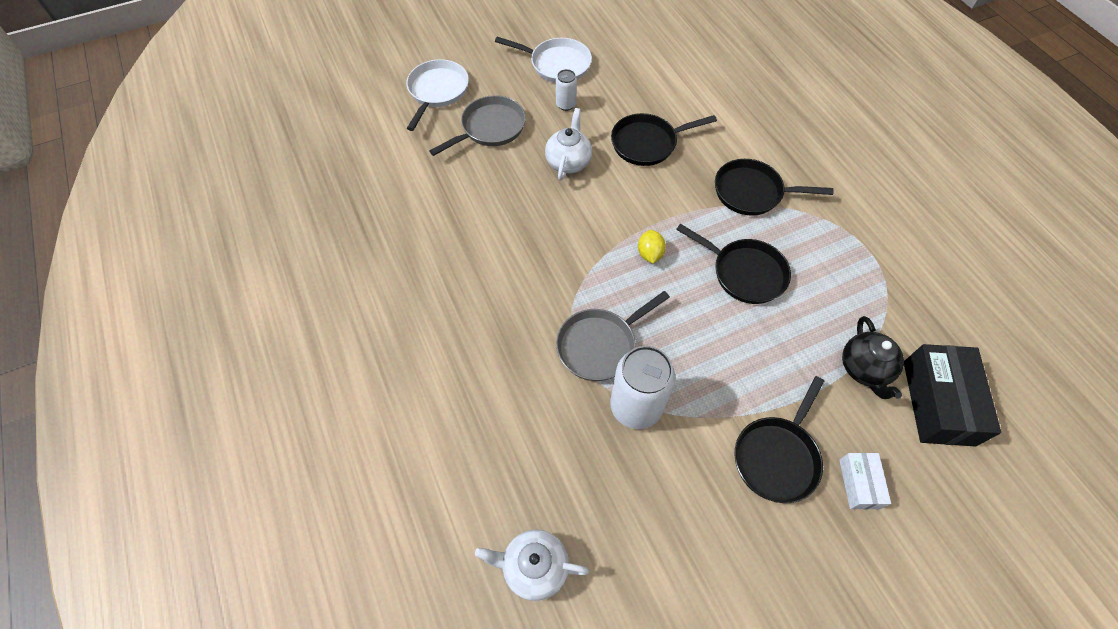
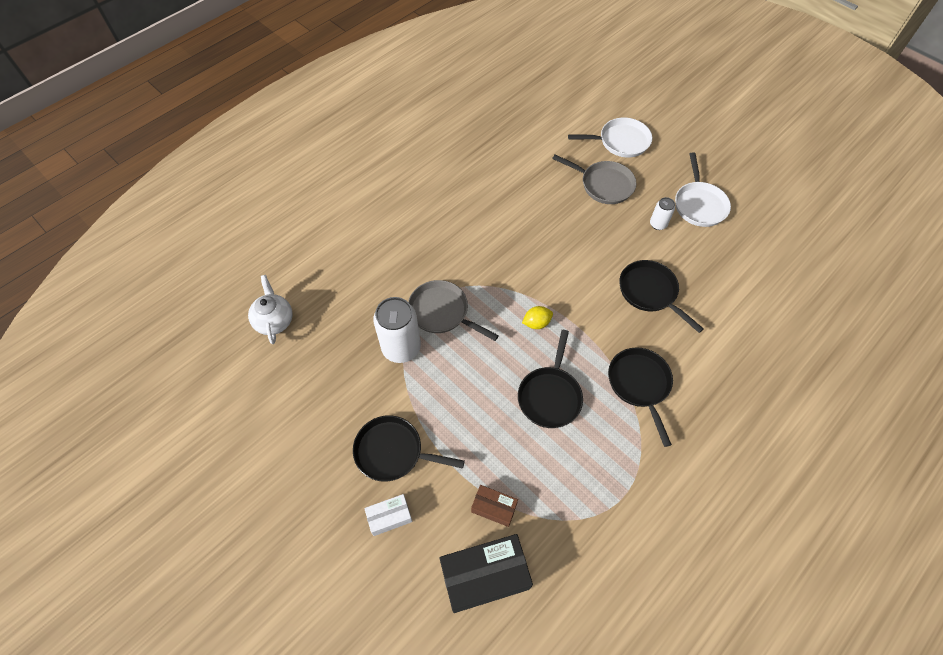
camera: 70 degrees right, 0 degrees up
white teapot [545,108,592,180] -> none
black teapot [842,316,904,399] -> brown box [471,485,518,527]

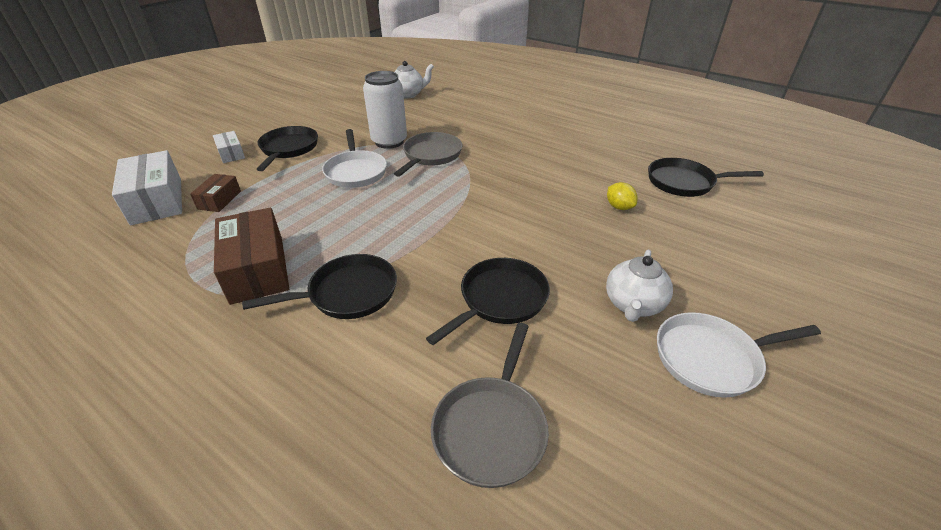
camera: 80 degrees right, 20 degrees down
black box [439,534,533,613] -> white box [112,150,182,225]
black pan [518,330,583,428] -> black pan moved to [648,158,764,197]
yellow lemon [522,306,553,329] -> yellow lemon moved to [607,182,637,210]
grey pan [552,155,636,204] -> grey pan moved to [431,323,549,488]
white pan [568,118,652,158] -> white pan moved to [322,129,387,188]
white can [650,197,675,230] -> white teapot [606,250,673,322]
none -> brown box [214,208,289,305]

